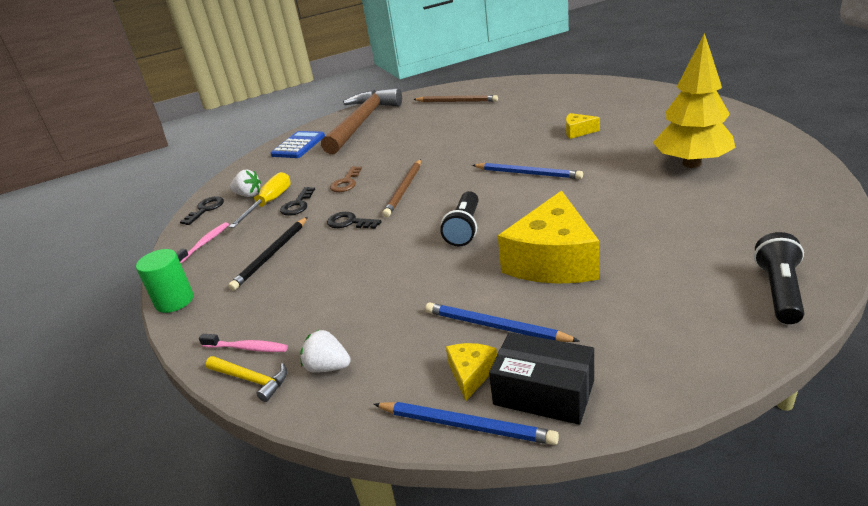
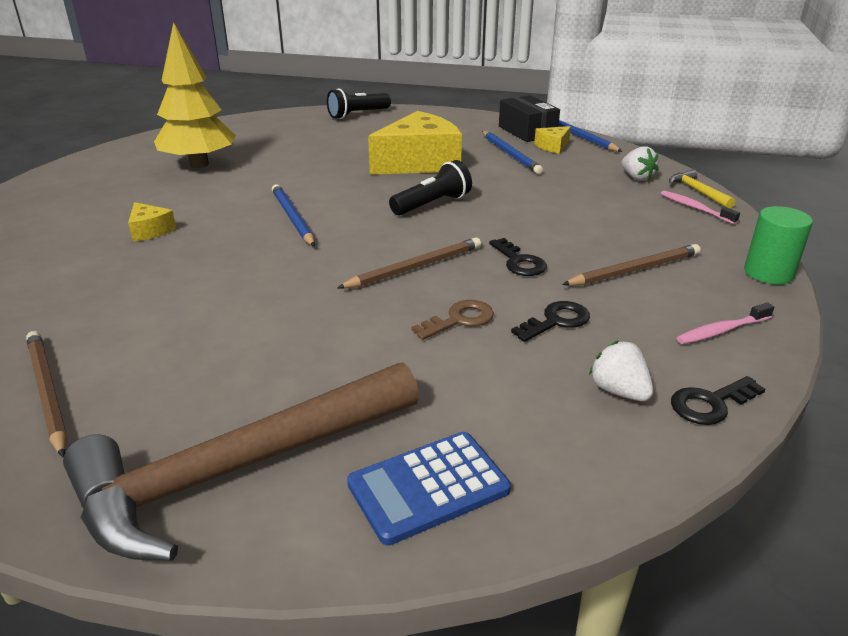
camera: 145 degrees left, 0 degrees up
black pencil [228,217,308,291] -> brown pencil [562,244,701,286]
yellow screwdriver [229,172,291,228] -> none

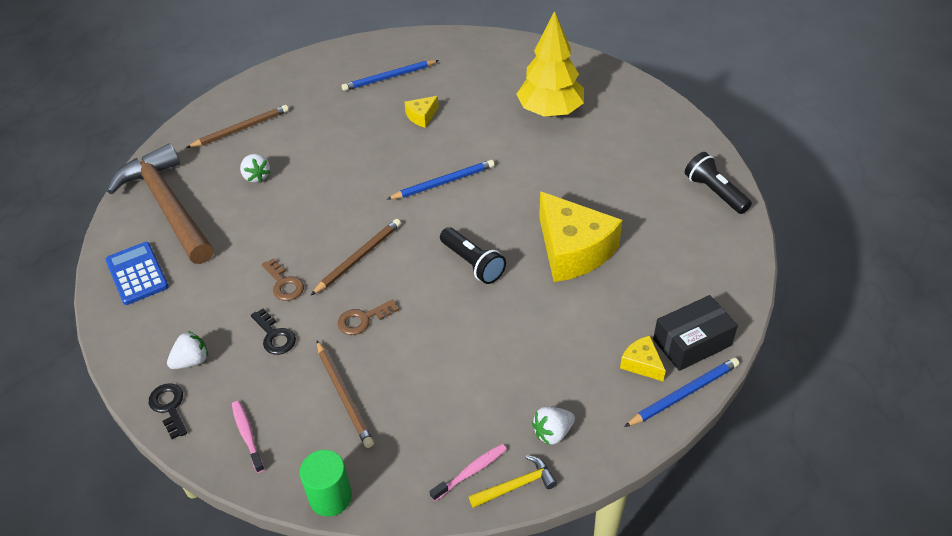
camera: 90 degrees right, 15 degrees up
brown pencil [337,237,481,289] -> brown pencil turned 105 degrees counterclockwise [311,219,401,295]
blue pencil [482,131,543,174] -> blue pencil moved to [342,60,439,91]
black key [489,238,547,276] -> brown key [338,299,399,335]
none -> white strawberry [240,154,270,183]

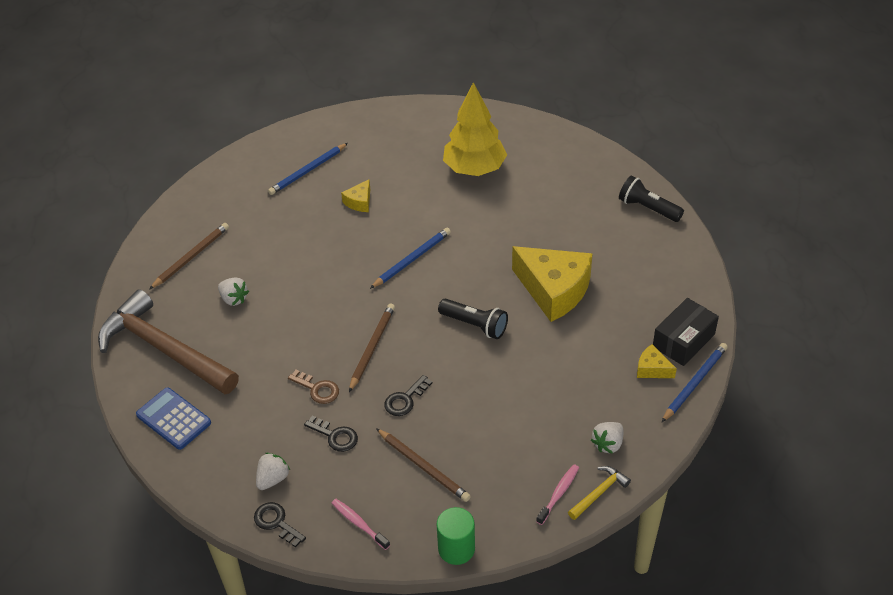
camera: 20 degrees left, 0 degrees up
brown key [338,299,399,335] -> black key [384,375,432,416]

